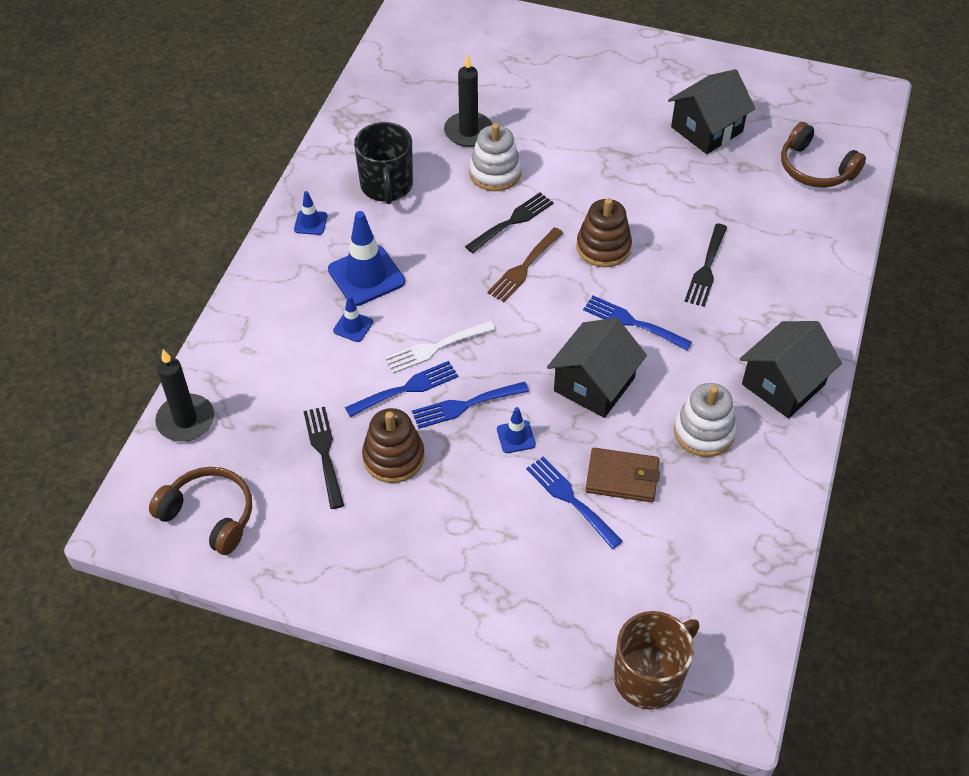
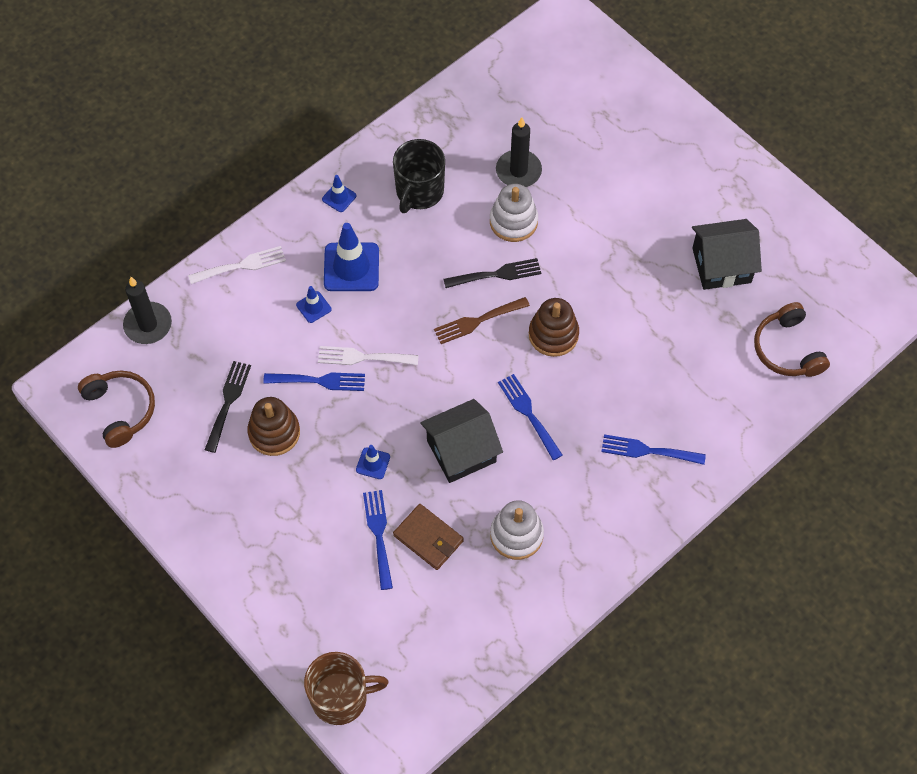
camera: 30 degrees right, 10 degrees up
blue fork [412,381,529,429] -> blue fork moved to [601,434,706,465]
black fork [684,223,727,307] -> none
black house [740,321,842,418] -> none
none -> white fork [188,246,286,284]

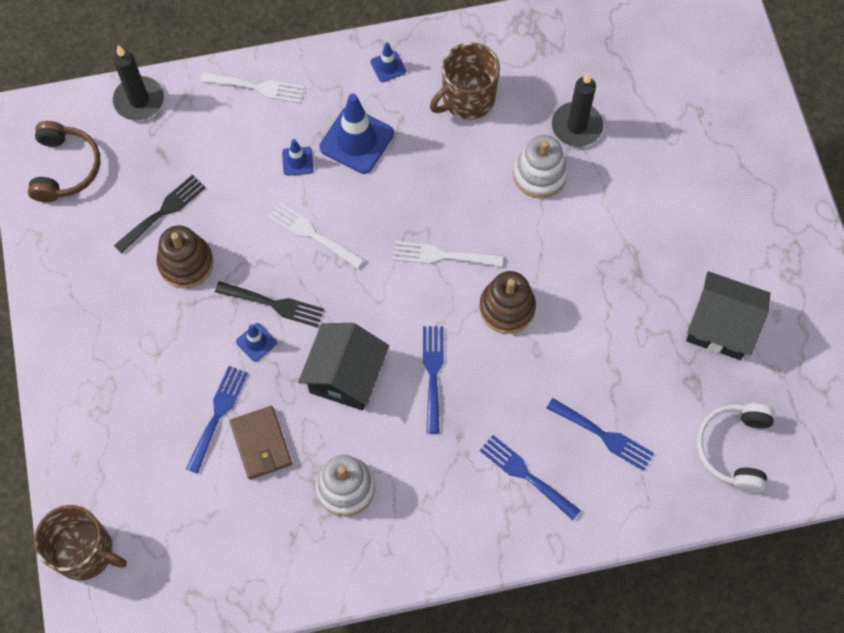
camera: 30 degrees right, 5 degrees up
blue fork [263,372,365,391] -> blue fork moved to [547,398,654,471]
black mug [393,139,445,213] -> brown mug [430,42,500,120]
black house [420,399,503,483] -> black house turned 75 degrees counterclockwise [298,323,389,410]
brown fork [434,297,530,344] -> white fork [393,241,503,267]
black fork [443,258,541,288] -> black fork moved to [215,281,324,327]
brown headphones [754,302,830,377] -> white headphones [696,403,775,493]

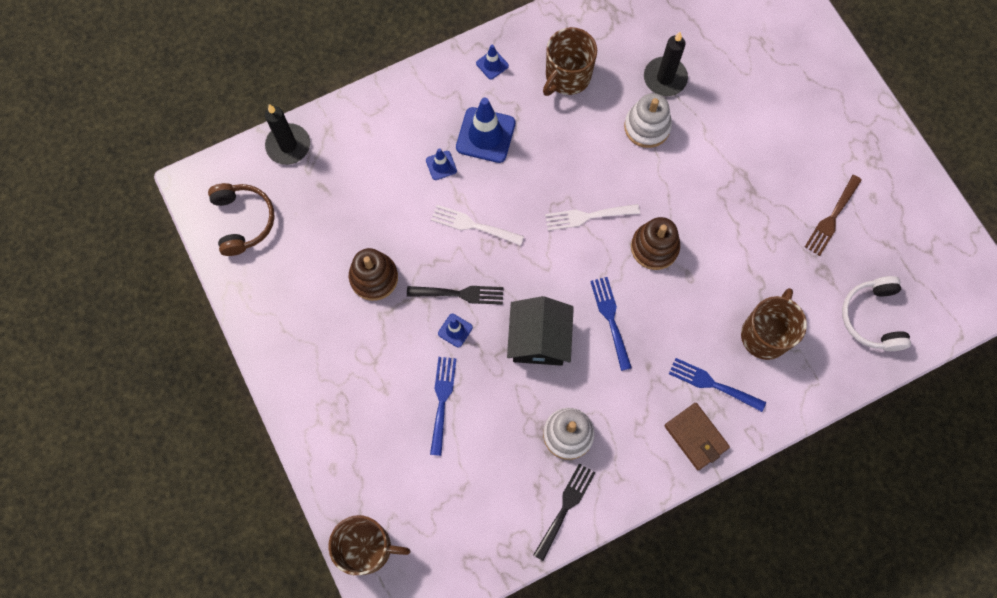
camera: 15 degrees left, 5 degrees up
black fork [114,175,206,254] -> black fork moved to [533,463,595,561]
white fork [200,72,305,103] -> none
brown wallet [230,406,292,480] -> brown wallet moved to [664,403,730,470]
blue fork [547,398,654,471] -> brown mug [741,288,807,360]
black house [686,271,770,360] -> brown fork [805,175,862,256]

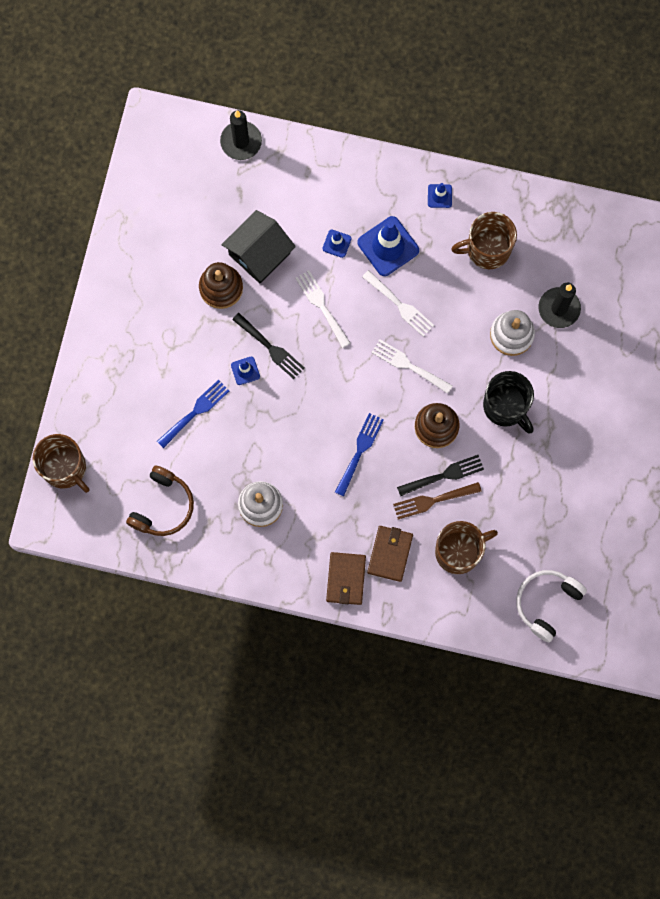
camera: 40 degrees right, 5 degrees up
brown headphones [208,183,275,256] -> brown headphones moved to [126,466,194,536]
black house [507,296,574,366] -> black house moved to [221,210,296,283]
black fork [533,463,595,561] -> black fork moved to [397,455,484,496]
blue fork [669,358,766,412] -> brown wallet [367,526,413,582]
brown fork [805,175,862,256] -> brown fork moved to [393,482,482,519]
none -> white fork [362,270,434,337]
none -> black mug [483,371,534,433]

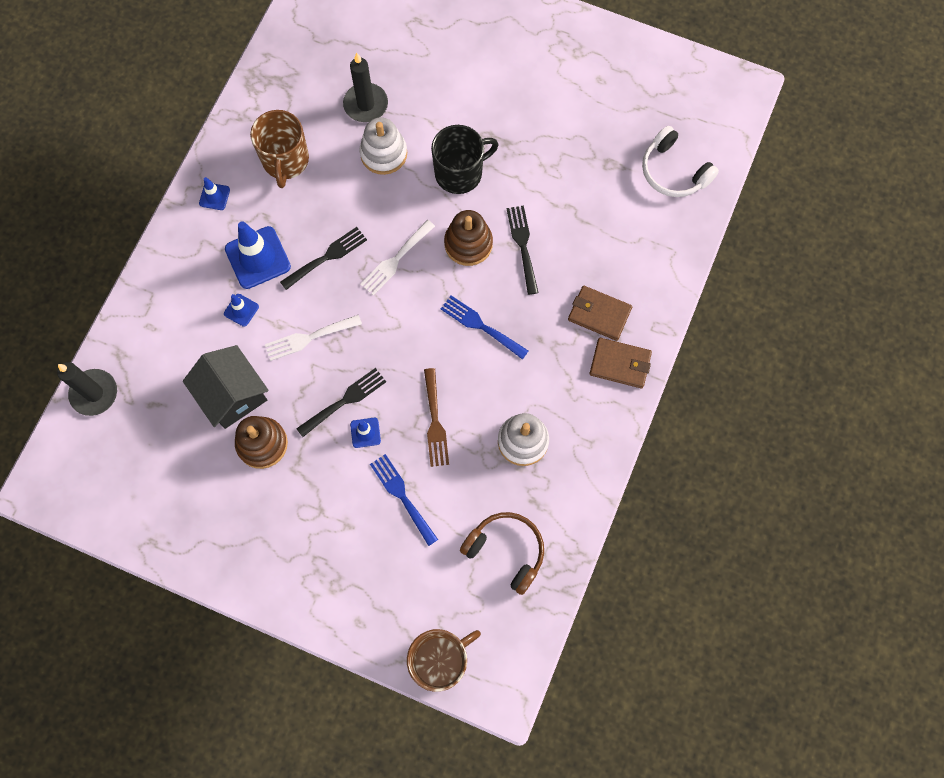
camera: 80 degrees left, 5 degrees down
white fork [362,270,434,337] -> black fork [280,227,367,290]
brown fork [393,482,482,519] -> brown fork moved to [424,368,449,467]
brown mug [435,521,498,574] -> none

